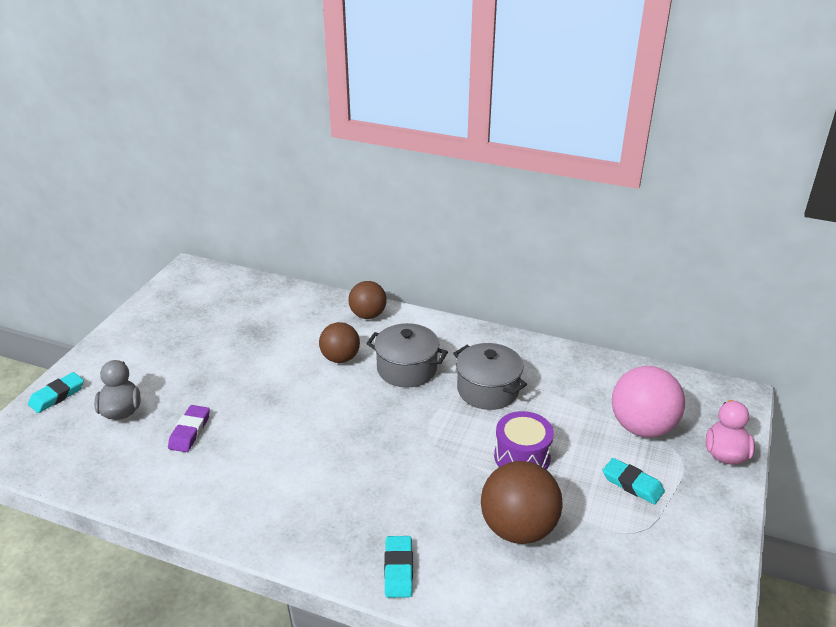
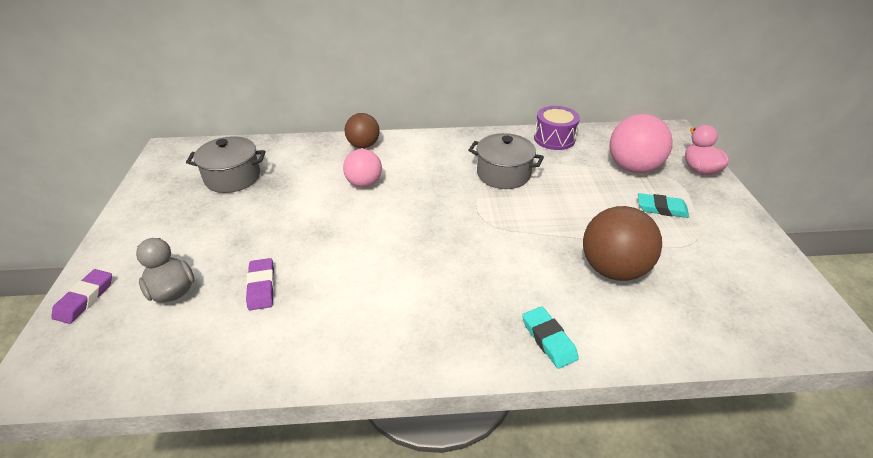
camera: 25 degrees left, 5 degrees up
turquoise eraser [28,372,84,413] -> purple eraser [51,269,112,324]
brown ball [319,322,360,363] -> pink ball [343,149,382,187]
grey pot [366,323,448,388] -> grey pot moved to [186,136,266,193]
purple drum [494,411,554,469] -> purple drum moved to [534,106,580,150]

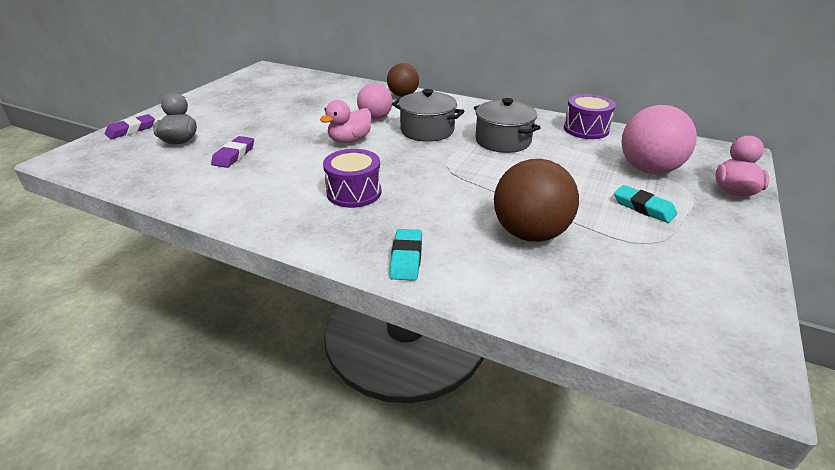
camera: 30 degrees right, 5 degrees down
grey pot [186,136,266,193] -> grey pot moved to [392,89,465,142]
none -> pink duck [320,100,371,144]
none -> purple drum [323,149,382,208]

